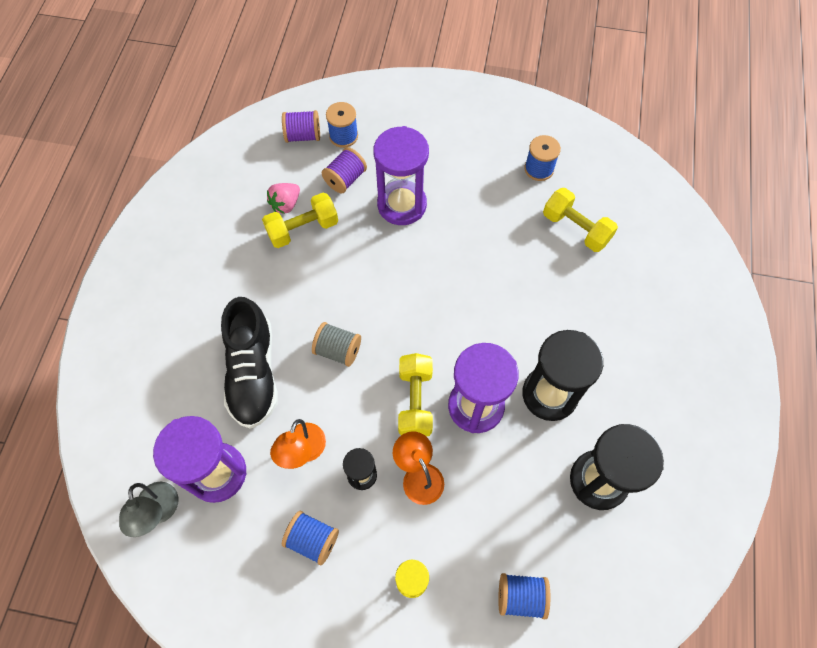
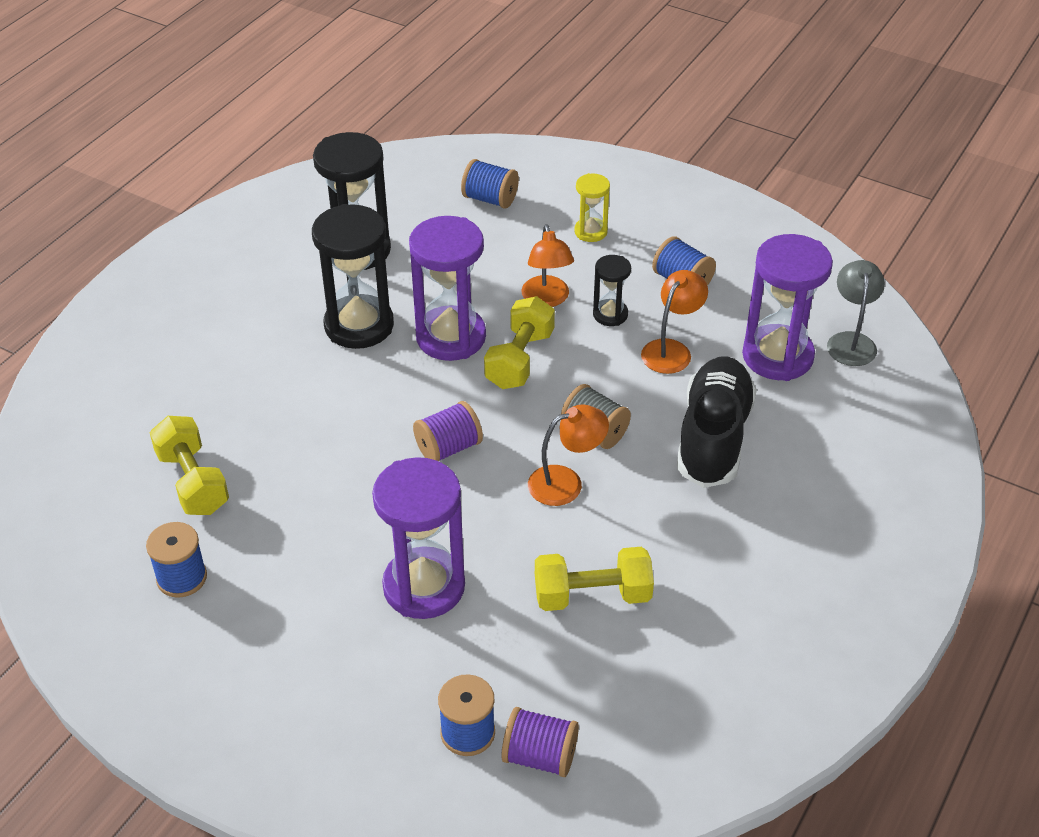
camera: 160 degrees left, 20 degrees down
pink strawberry [267,183,300,214] -> none
purple spool [322,147,367,193] -> purple spool moved to [413,401,483,461]
none -> orange lamp [528,404,609,506]

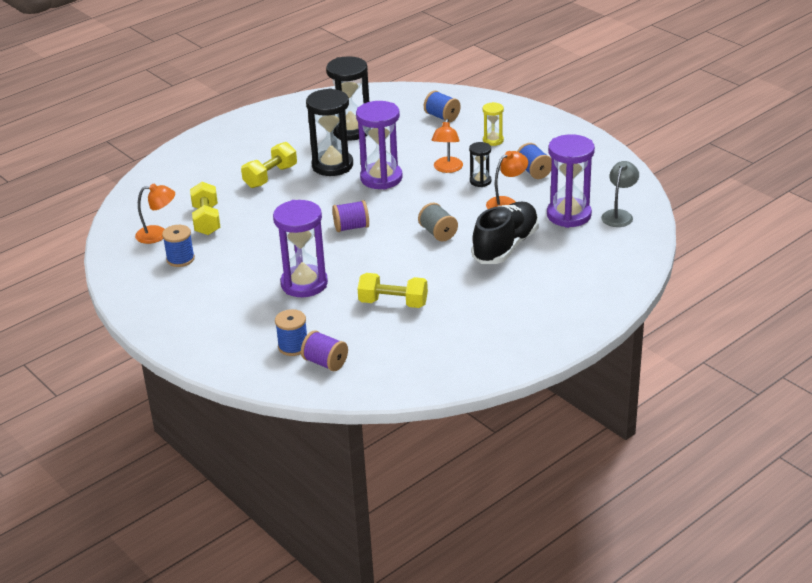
camera: 20 degrees right, 10 degrees down
yellow dumbbell [484,296,555,389] -> yellow dumbbell moved to [241,142,297,188]
orange lamp [528,404,609,506] -> orange lamp moved to [135,184,175,244]

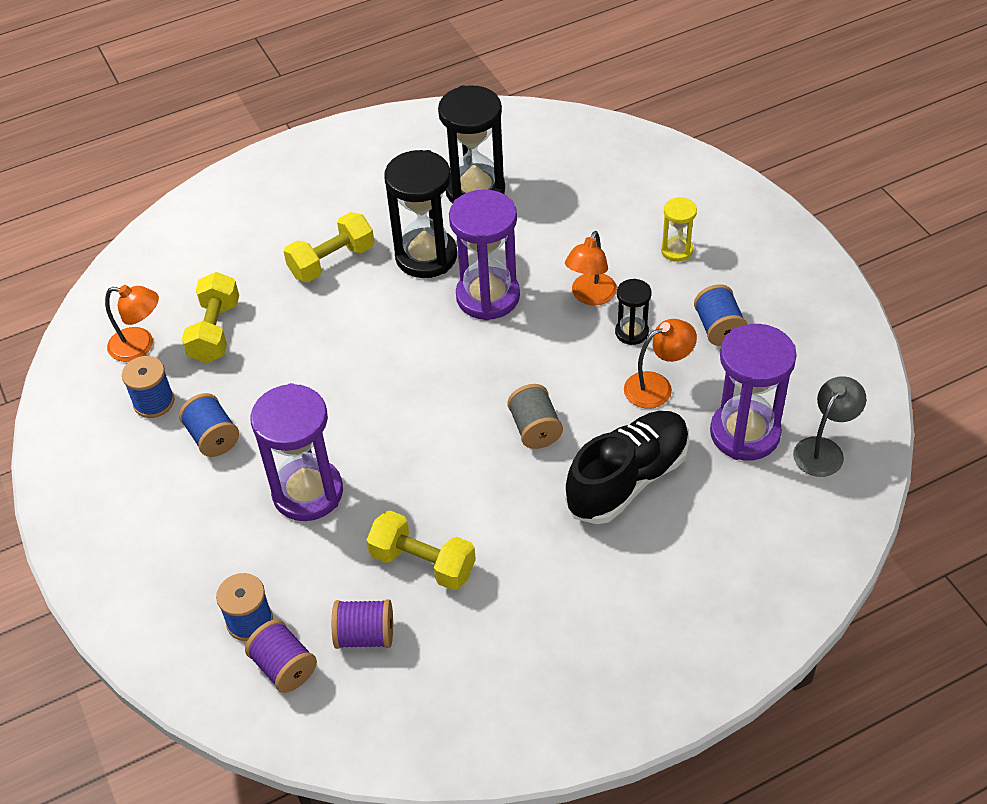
camera: 15 degrees right, 15 degrees up
purple spool [332,200,369,232] -> purple spool moved to [332,599,393,649]
blue spool [424,91,461,122] -> blue spool moved to [179,393,239,457]

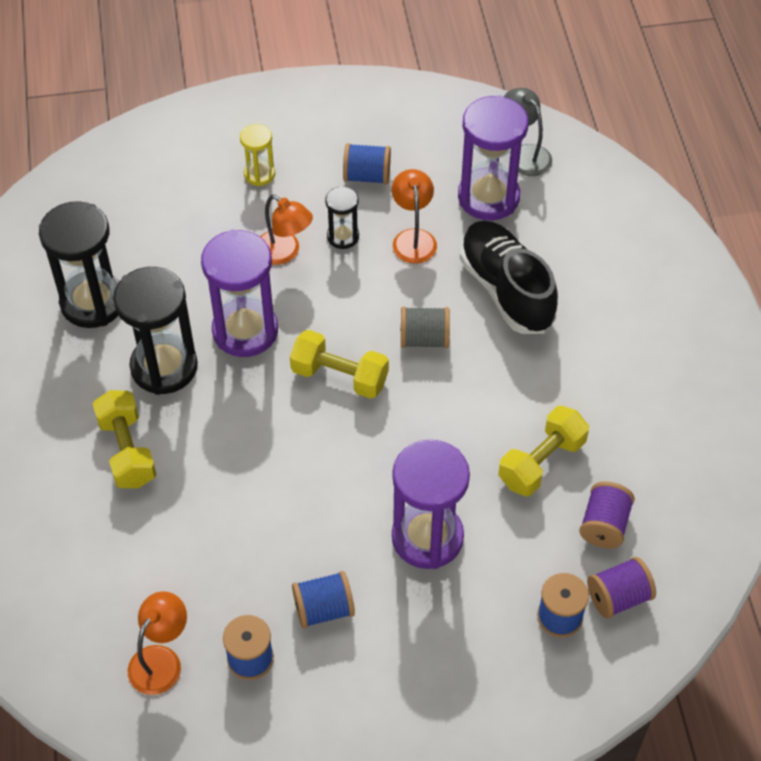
camera: 75 degrees left, 5 degrees up
yellow dumbbell [182,272,239,363] -> yellow dumbbell moved to [290,330,389,399]

